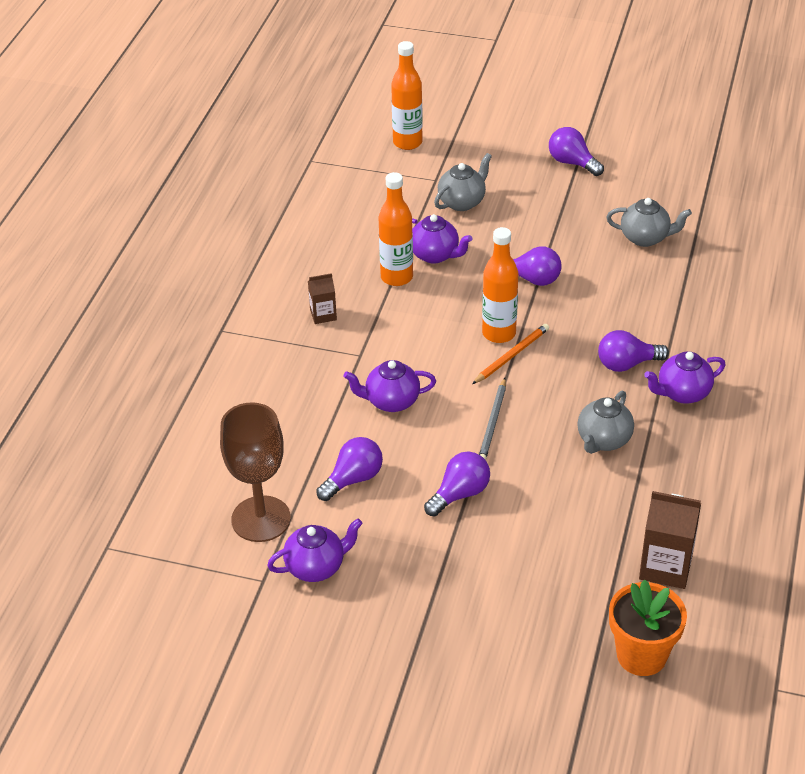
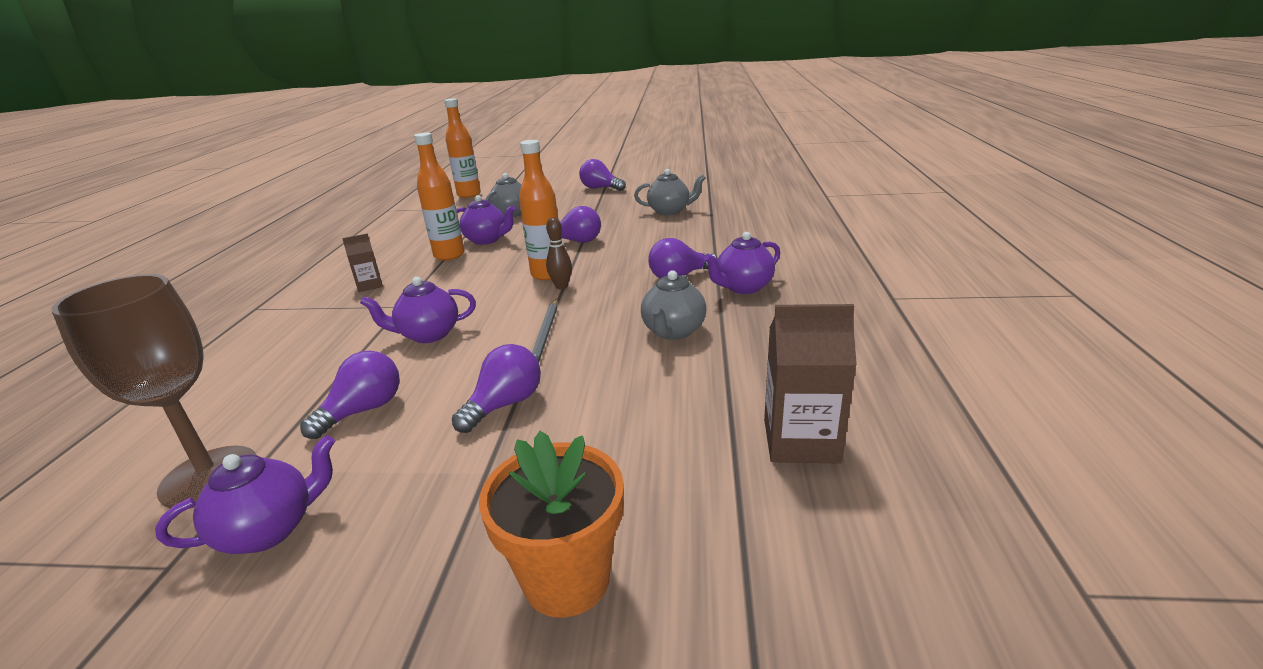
camera: 10 degrees left, 15 degrees down
orange pencil [472,324,549,384] -> brown bowling pin [546,217,572,289]
orange flower pot [609,579,687,676] -> orange flower pot moved to [479,431,624,618]

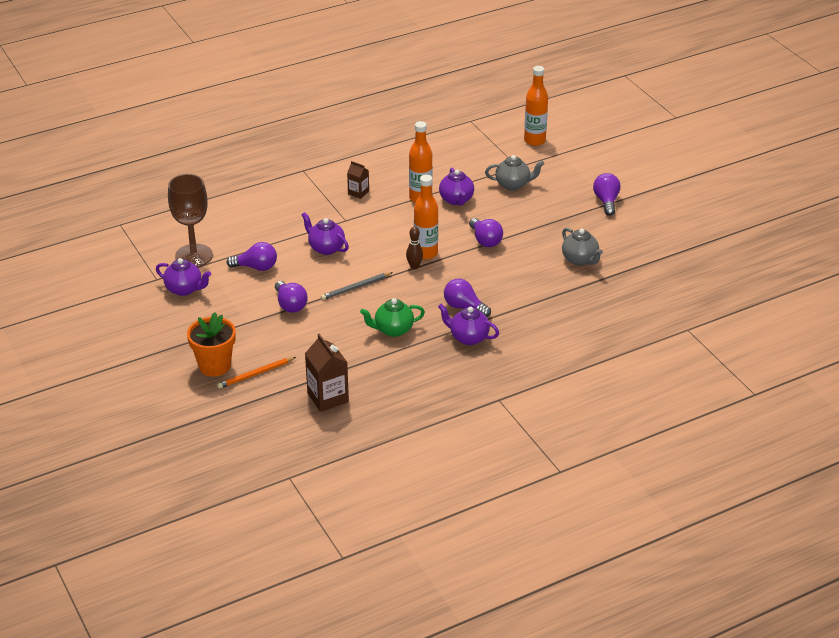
camera: 55 degrees right, 10 degrees up
purple light bulb [452,344,541,433] -> purple light bulb turned 60 degrees clockwise [275,281,308,312]
grey teapot [641,270,707,340] -> green teapot [360,298,425,337]
none -> orange pencil [217,357,296,389]

